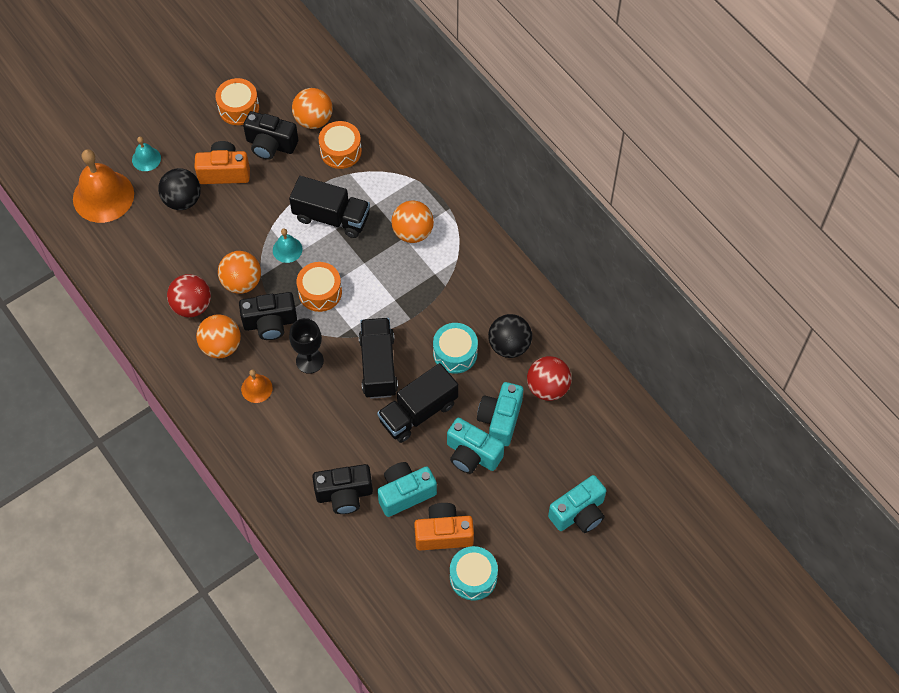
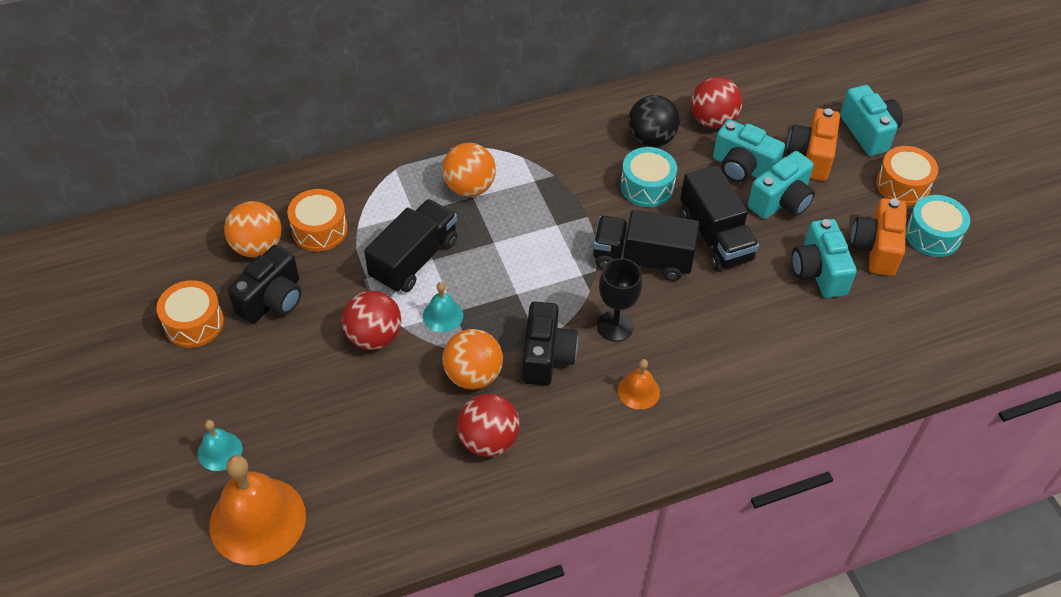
camera: 75 degrees left, 10 degrees down
black ball [158,168,201,210] -> none
orange camera [194,141,250,184] -> orange camera moved to [787,108,840,181]
orange ball [196,314,241,358] -> none
orange drum [297,262,342,312] -> orange drum moved to [876,146,938,206]
black camera [312,464,373,514] -> none
none -> red ball [342,291,401,350]

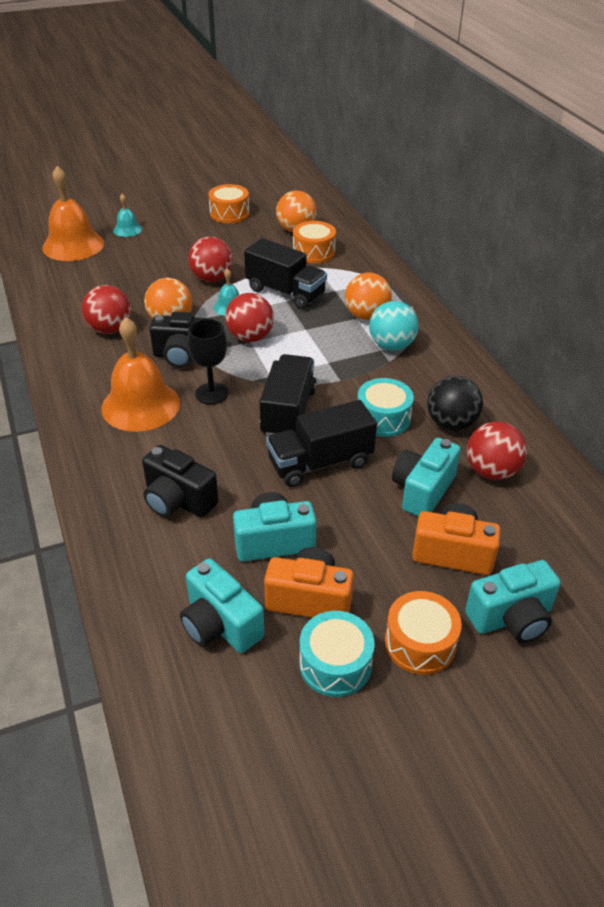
camera: 90 degrees right, 10 degrees down
black camera [228,245,301,324] -> black camera moved to [142,445,219,518]
orange bell [618,359,660,410] -> orange bell [101,317,180,432], size x2.08
turquoise camera [748,151,815,219] -> turquoise camera moved to [180,559,264,653]
none -> red ball [225,293,274,342]
none -> turquoise ball [369,301,419,351]

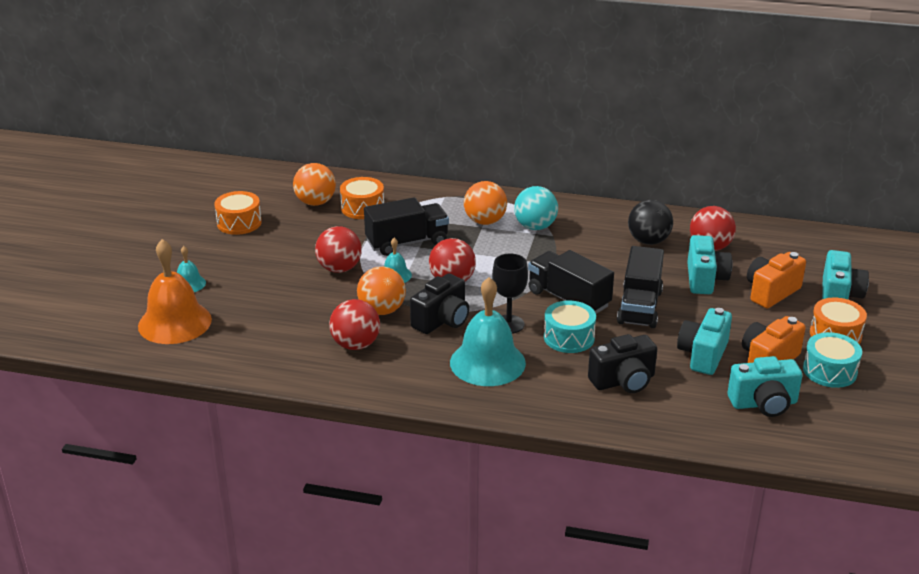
camera: 55 degrees left, 10 degrees down
orange bell [101,317,180,432] -> turquoise bell [450,277,526,386]
turquoise drum [358,378,414,437] -> turquoise drum moved to [544,301,596,353]
turquoise camera [392,438,461,517] -> turquoise camera turned 150 degrees counterclockwise [687,235,732,294]

